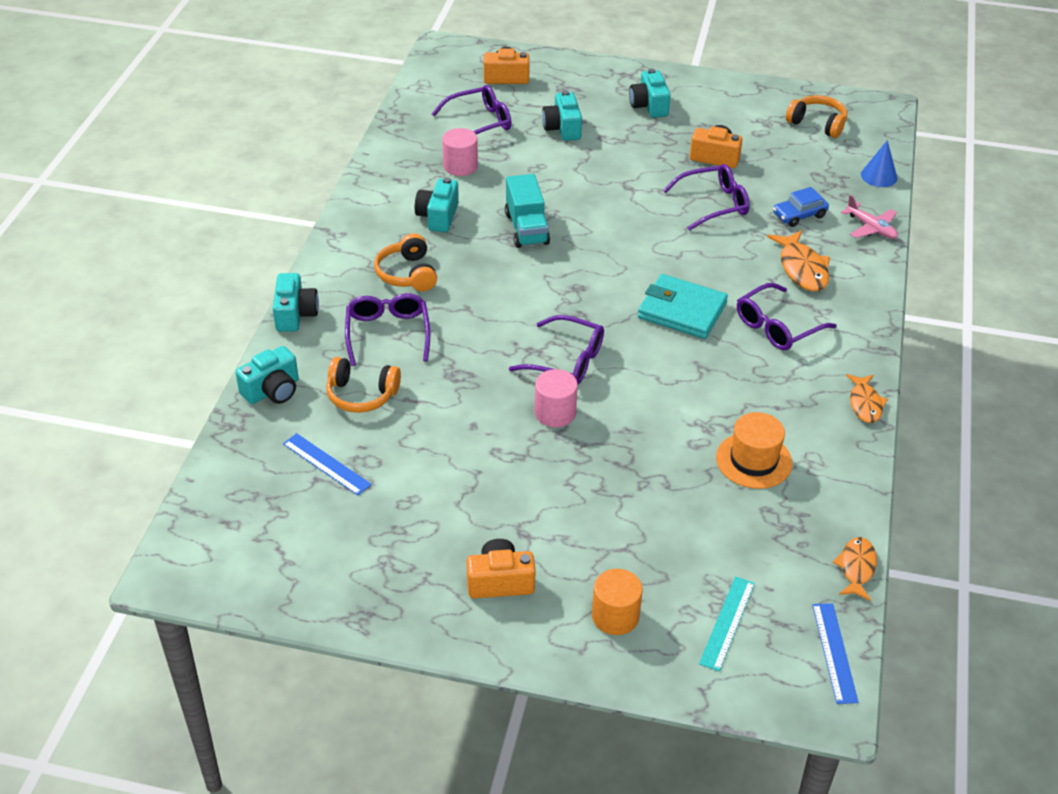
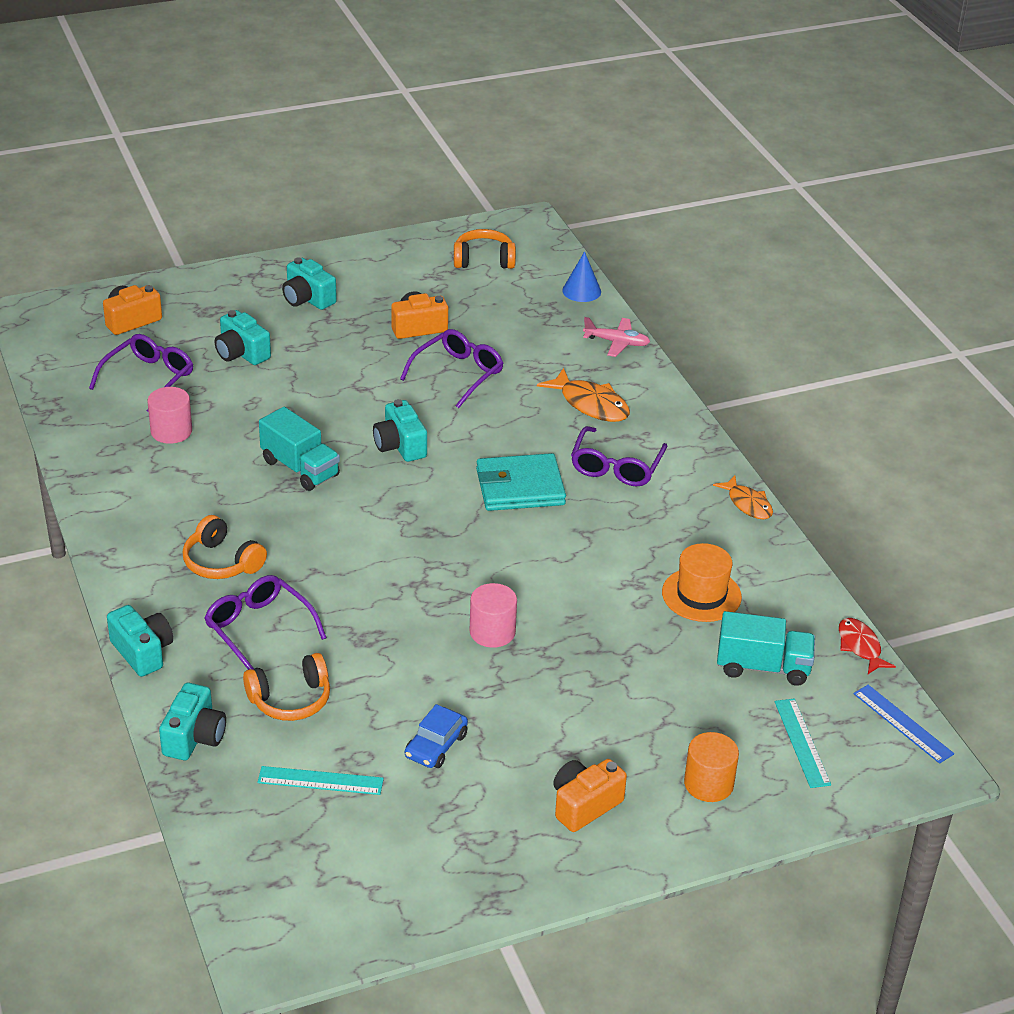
camera: 35 degrees left, 5 degrees down
blue ruler [283,433,372,496] -> turquoise ruler [257,766,384,795]
turquoise camera [415,177,459,232] -> turquoise camera moved to [373,399,427,462]
purple glasses [509,315,604,384] -> none
blue car [773,187,829,227] -> blue car moved to [405,704,468,768]
orange fish [833,537,877,601] -> red fish [839,618,896,674]
none -> turquoise truck [717,611,815,686]

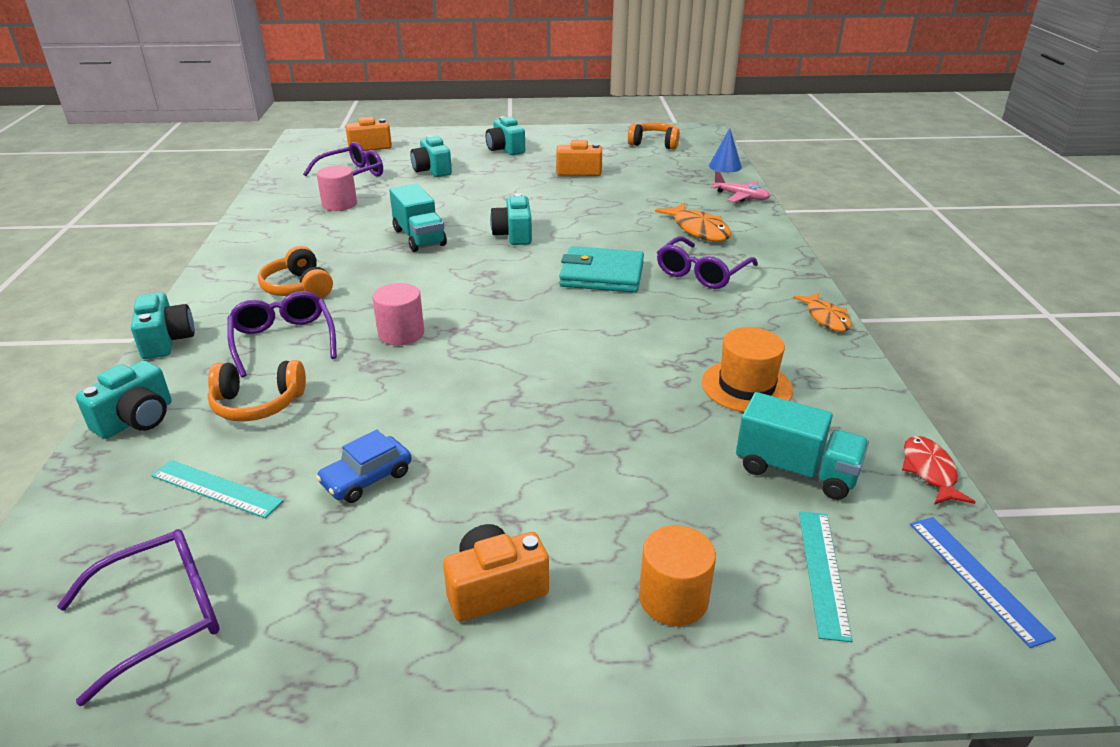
camera: 20 degrees right, 5 degrees down
purple glasses [400,329,503,408] -> purple glasses moved to [57,529,220,706]
pink cylinder [470,583,517,648] -> pink cylinder moved to [372,283,424,345]

